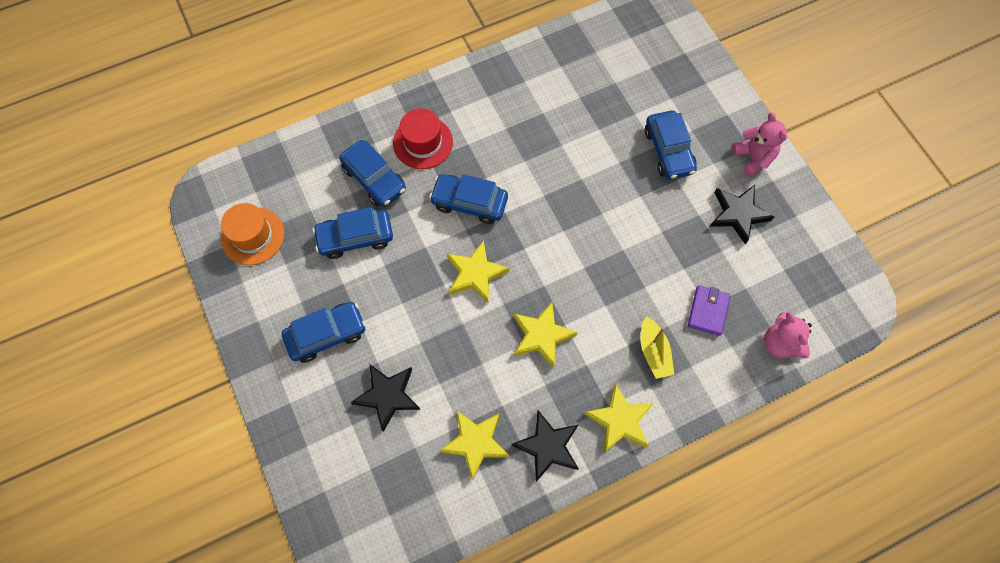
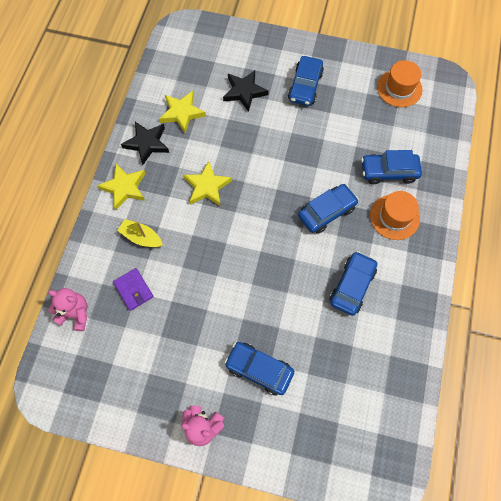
camera: 130 degrees right, 0 degrees up
blue car [313,207,393,259] -> blue car moved to [330,251,377,316]
red hat [393,108,453,169] -> orange hat [370,191,420,240]
yellow star [447,240,510,304] -> none
black star [710,185,774,244] -> none

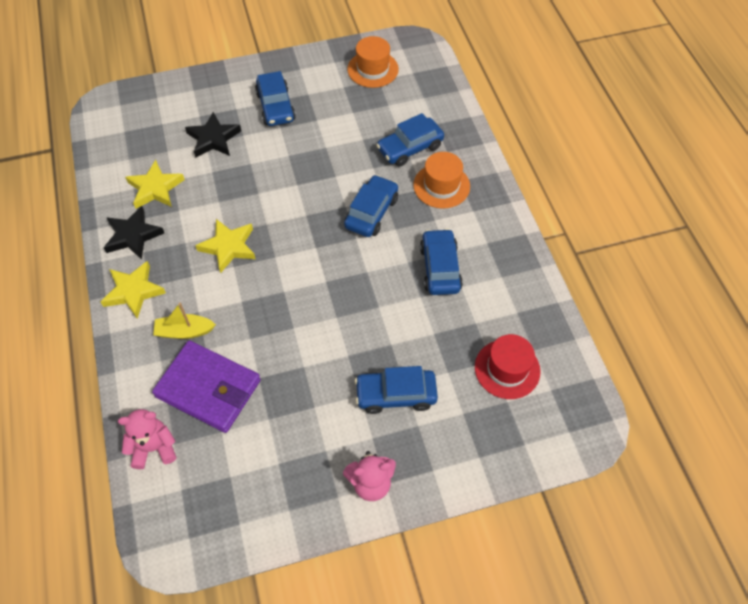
camera: 30 degrees left, 10 degrees down
purple wallet [113,268,154,311] -> purple wallet [152,340,261,433], size x1.92
none -> red hat [475,334,541,399]

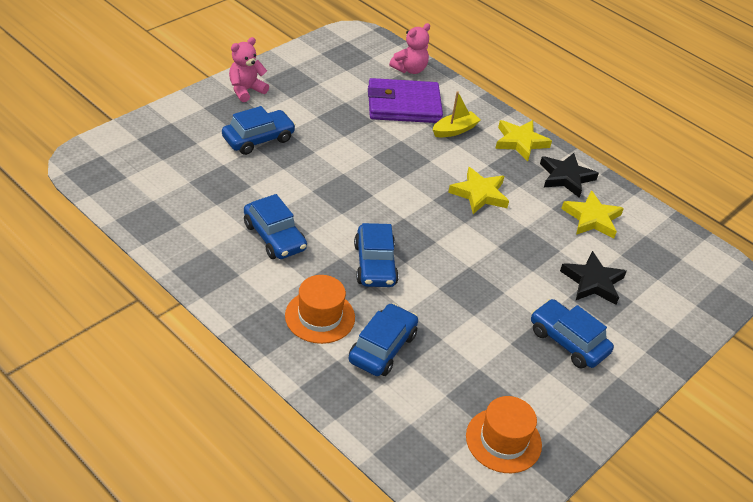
camera: 145 degrees right, 15 degrees down
red hat [475,334,541,399] -> none

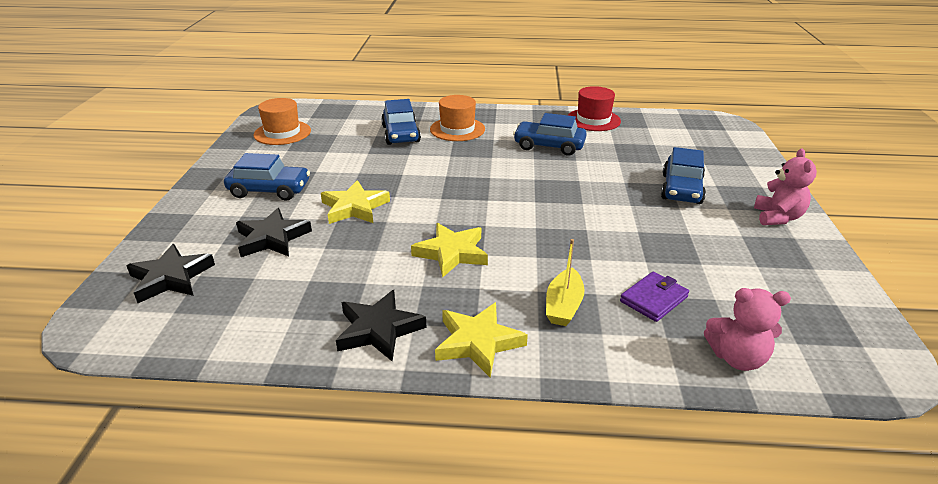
camera: 145 degrees right, 10 degrees down
blue car [354,223,399,287] -> none
purple wallet [368,78,443,123] -> purple wallet [620,272,689,322], size x0.52
pink teddy bear [389,23,430,74] -> pink teddy bear turned 90 degrees counterclockwise [704,288,791,371]
yellow star [561,190,624,239] -> yellow star moved to [321,180,390,224]
none -> black star [126,244,215,303]
none -> red hat [568,86,621,131]

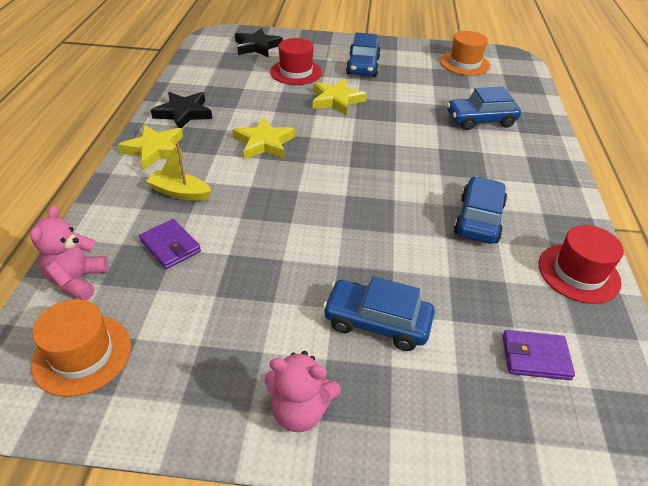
camera: 90 degrees right, 10 degrees up
black star [236,208,312,257] -> red hat [270,38,322,85]
orange hat [430,95,485,141] -> orange hat moved to [31,299,131,397]
none -> purple wallet [503,330,575,380]

